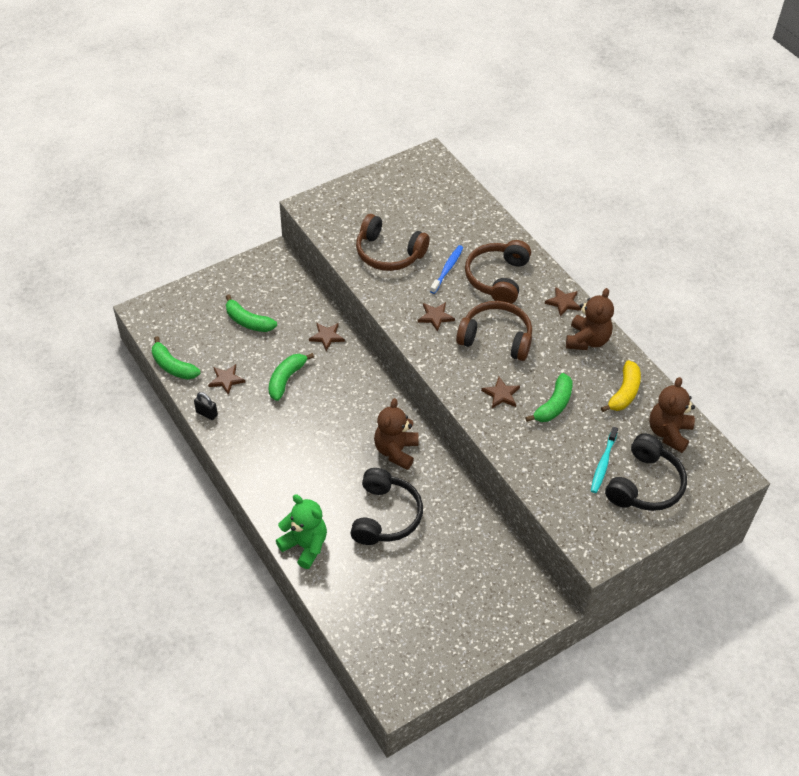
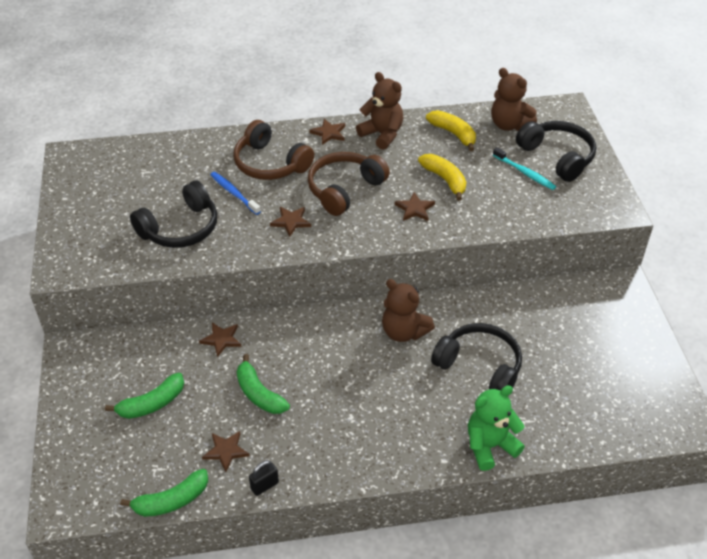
camera: 65 degrees left, 5 degrees down
brown headphones [356,214,430,271] -> black headphones [130,181,217,248]
green banana [525,373,573,422] -> yellow banana [418,154,466,201]

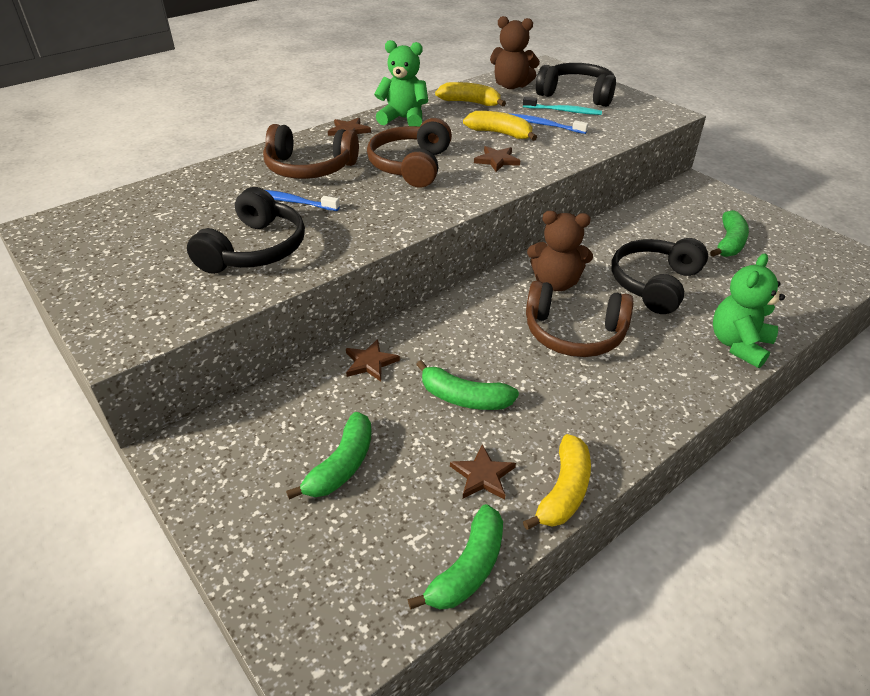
camera: 30 degrees left, 5 degrees down
black padlock [249,460,279,496] -> yellow banana [523,434,591,530]
brown star [270,207,311,237] -> none
brown teddy bear [356,72,403,150] -> green teddy bear [374,40,428,127]
black headphones [431,323,522,391] -> black headphones turned 60 degrees counterclockwise [612,238,708,314]
none -> blue toothbrush [510,113,588,134]
none -> brown headphones [526,281,634,357]
none -> green banana [710,210,749,257]

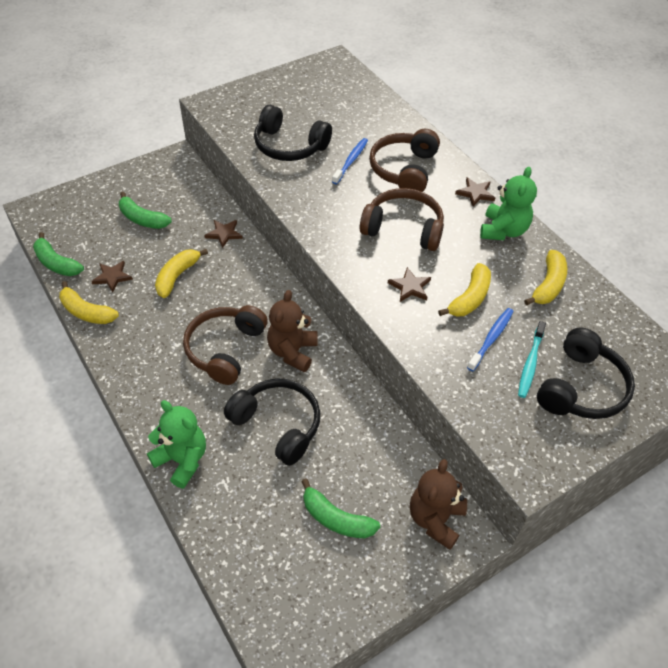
camera: 95 degrees right, 10 degrees up
green banana [416,360,519,410] -> yellow banana [155,249,208,298]
brown teddy bear [490,16,540,89] -> brown teddy bear moved to [410,459,467,550]

